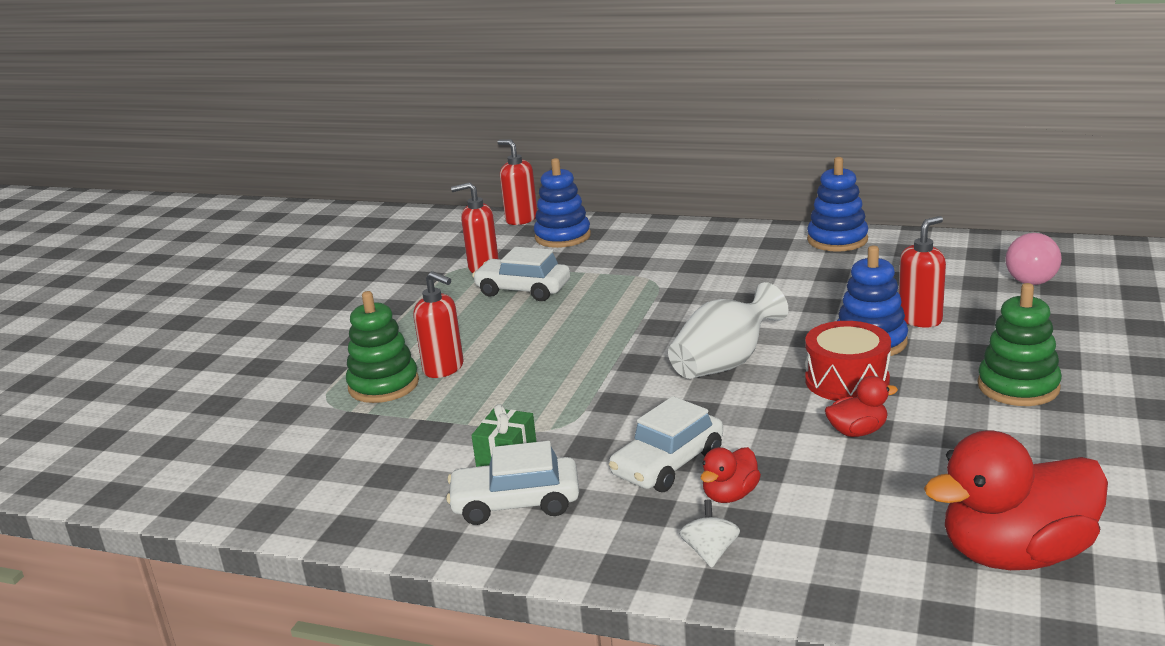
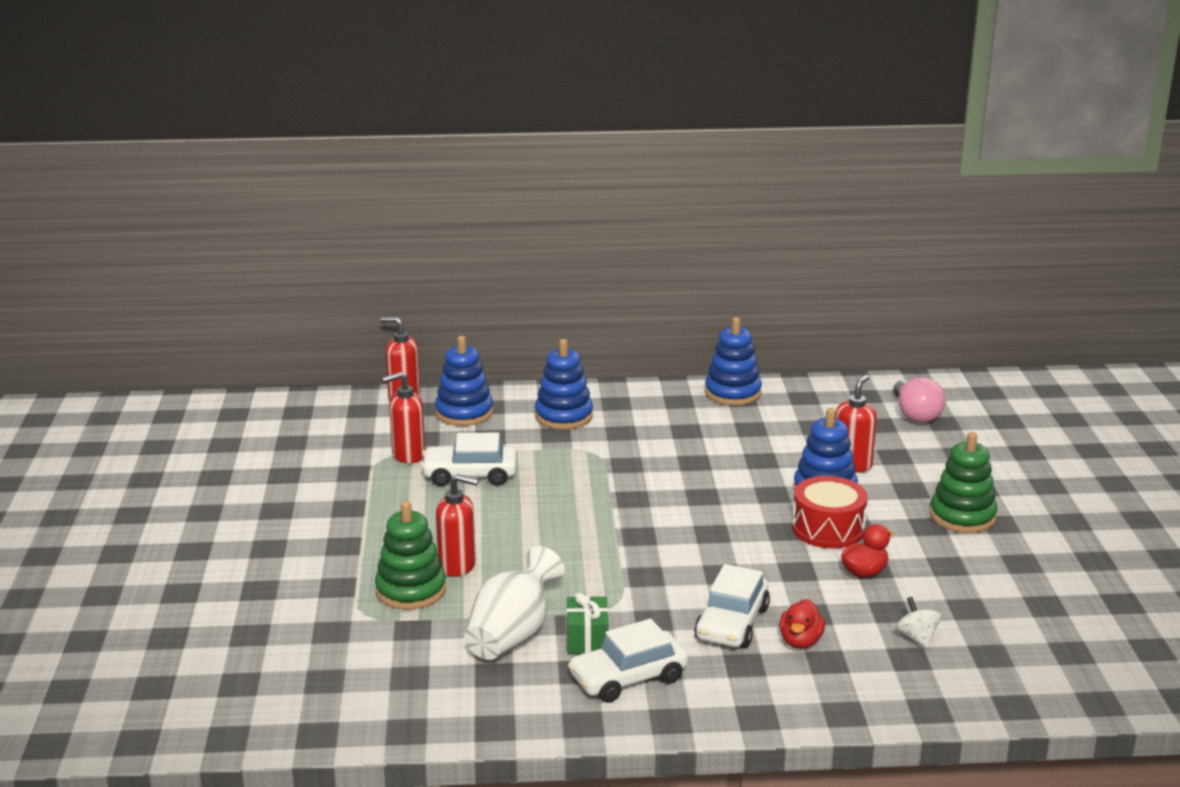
camera: 25 degrees left, 0 degrees up
white vase [668,282,788,379] -> white vase moved to [464,546,565,660]
white spinning top [679,500,740,568] -> white spinning top moved to [896,597,941,649]
red duck [924,430,1108,570] -> none
none -> blue stacking toy [535,339,593,429]

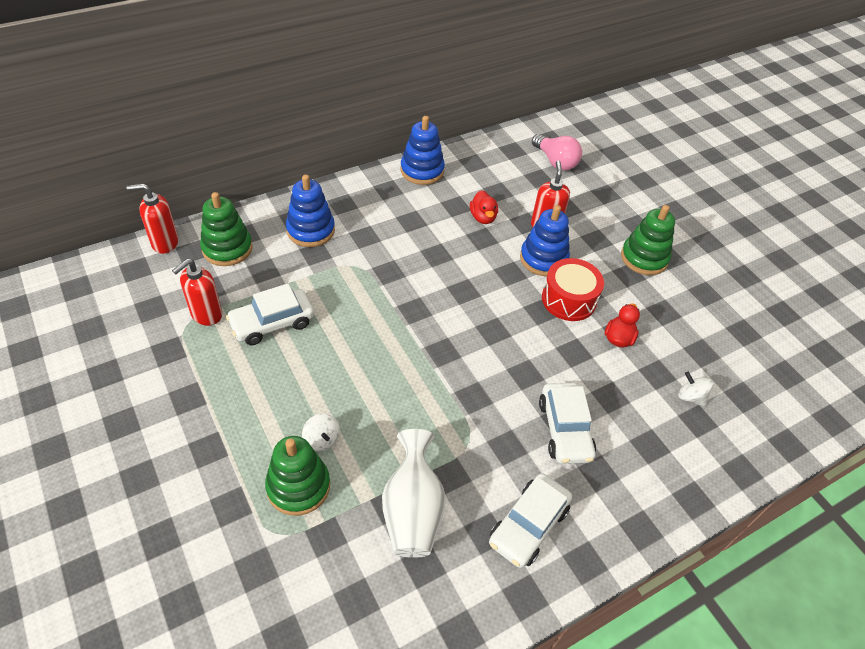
camera: 30 degrees left, 25 degrees up
blue stacking toy [435,336,493,426] -> green stacking toy [200,192,253,266]
red soap dispenser [436,474,479,577] -> white spinning top [302,413,340,452]
green gift [566,592,608,654] -> none
red duck [779,599,825,649] -> red duck moved to [470,190,498,224]

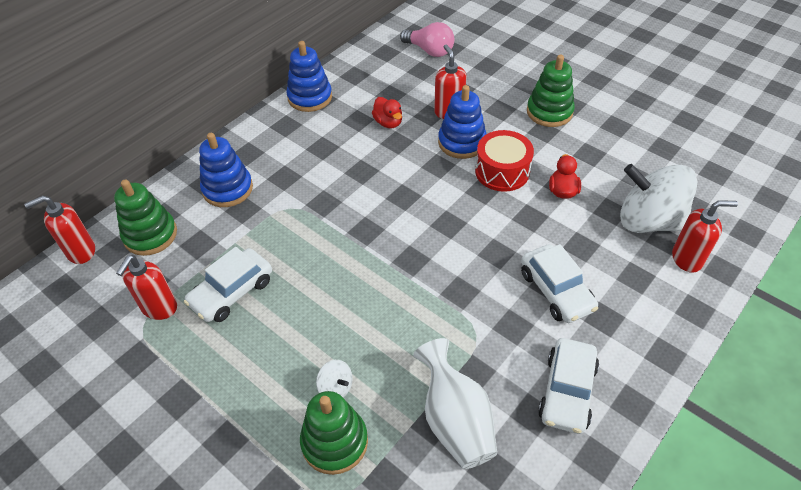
camera: 15 degrees left, 0 degrees up
white spinning top [678,372,713,407] -> white spinning top [620,164,697,233], size x2.40
none -> red soap dispenser [672,200,738,273]

